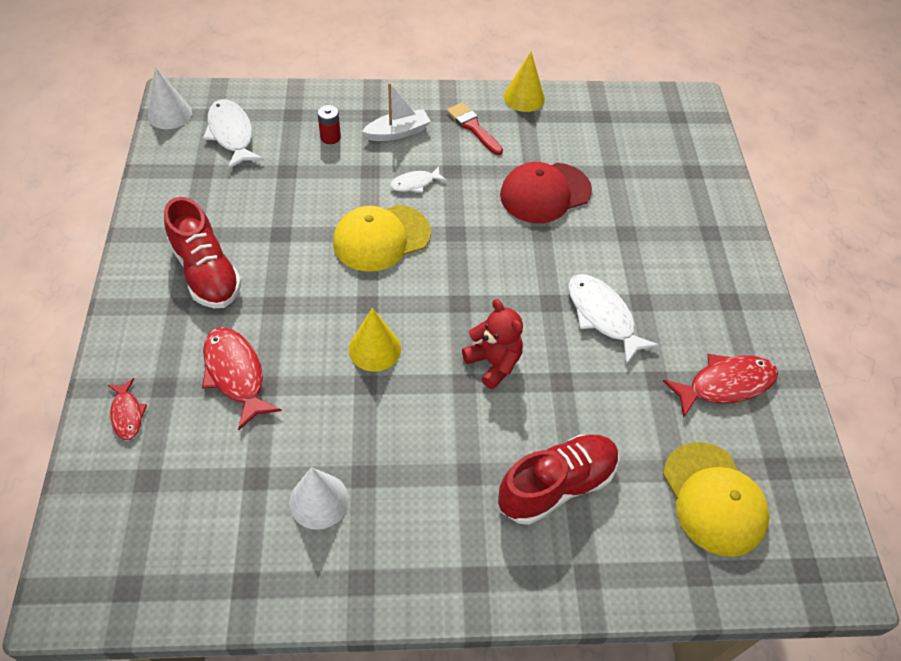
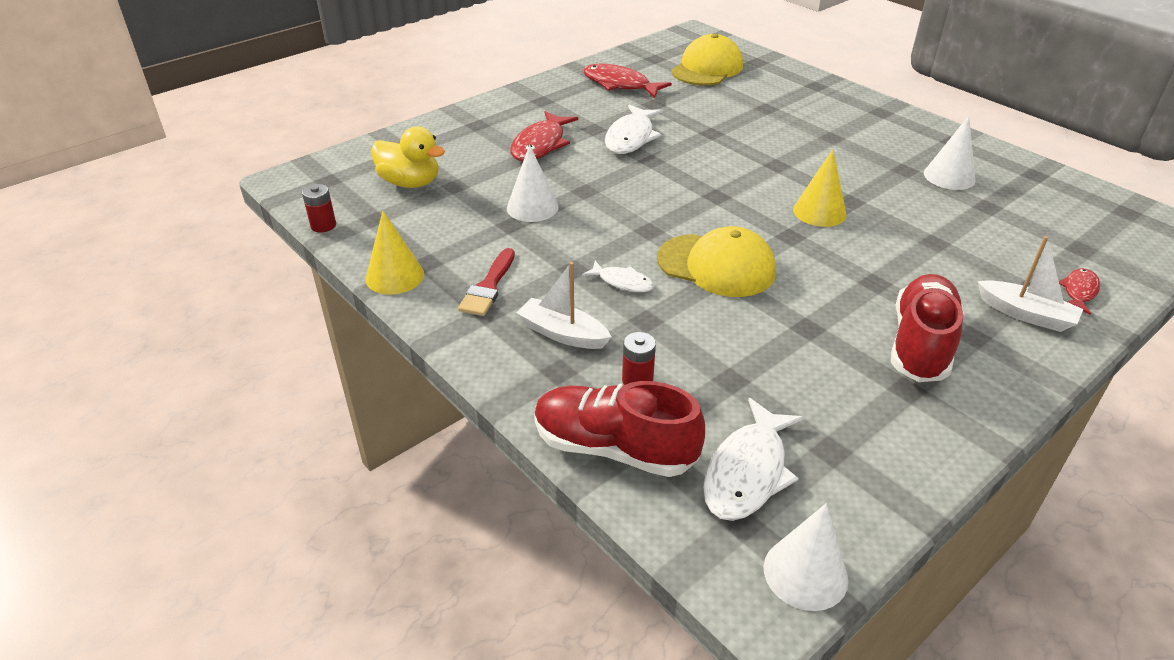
camera: 125 degrees left, 15 degrees down
red fish [202,327,282,430] -> red fish moved to [510,111,578,161]
red teddy bear [462,299,523,389] -> none
red shoe [498,435,619,525] -> red shoe moved to [534,381,705,477]
red cap [500,162,592,223] -> white cone [507,145,559,222]
none -> red battery [302,184,336,233]
none -> yellow duck [371,126,445,188]
none -> white boat [978,236,1083,332]

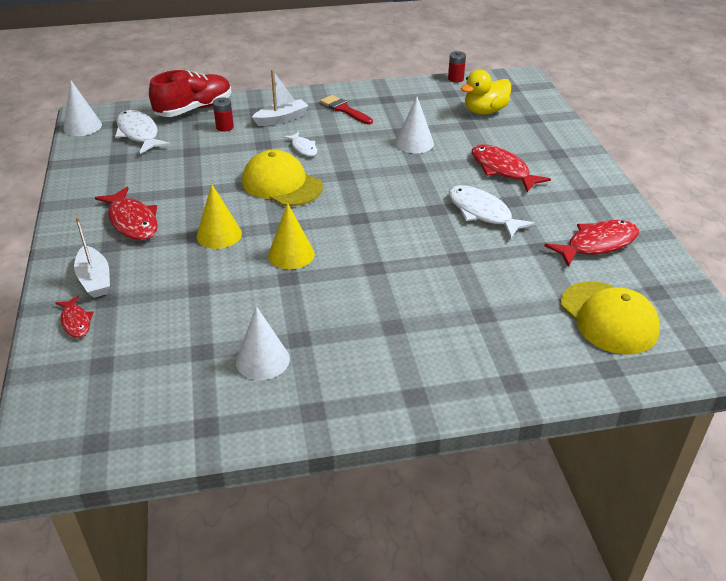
camera: 120 degrees right, 0 degrees up
yellow cone [366,211,424,294] -> yellow cone moved to [197,184,242,249]
white fish [582,261,654,292] -> white fish turned 90 degrees counterclockwise [283,132,317,156]
yellow cap [657,226,776,297] -> yellow cap turned 75 degrees clockwise [242,150,323,206]
red shoe [891,274,963,382] -> red fish [95,186,158,241]
white boat [978,236,1083,332] -> white boat turned 90 degrees counterclockwise [74,217,110,298]

